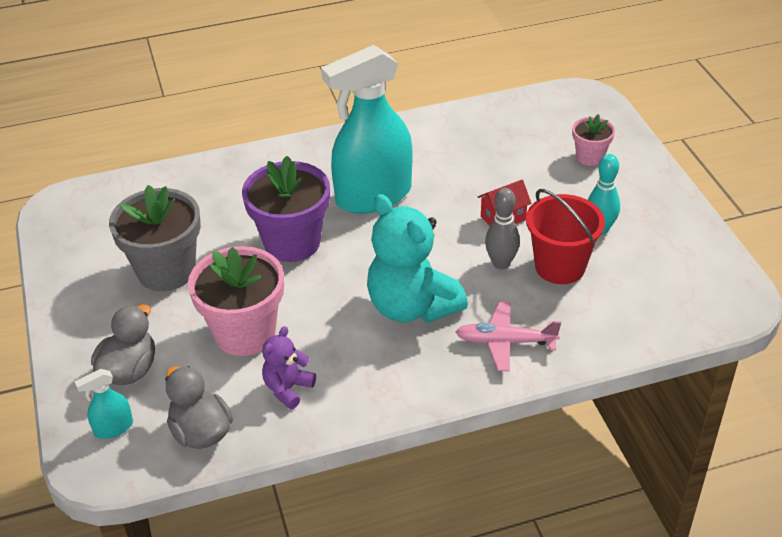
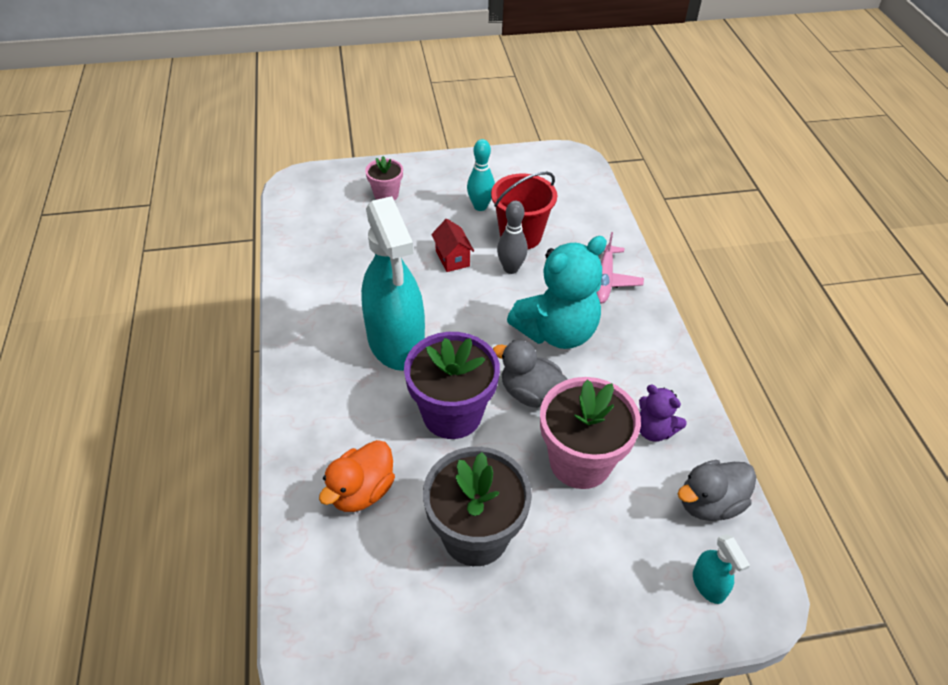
camera: 85 degrees left, 5 degrees up
grey duck [91,305,155,385] -> grey duck moved to [493,340,568,408]
none -> orange duck [319,440,395,512]

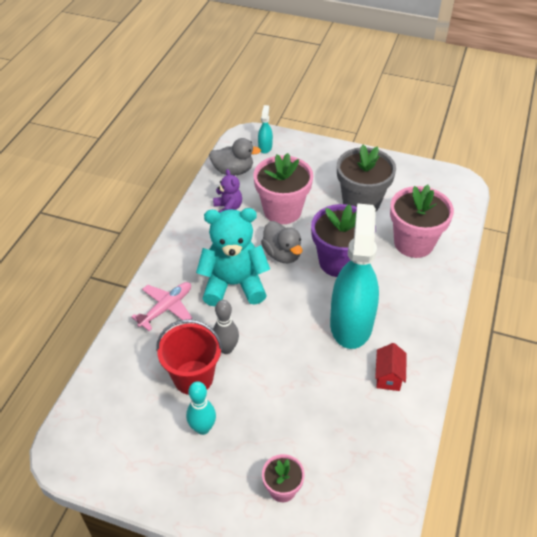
camera: 150 degrees left, 0 degrees up
orange duck [319,440,395,512] -> pink flower pot [390,185,454,258]
red house [431,219,474,272] -> red house moved to [375,343,407,391]

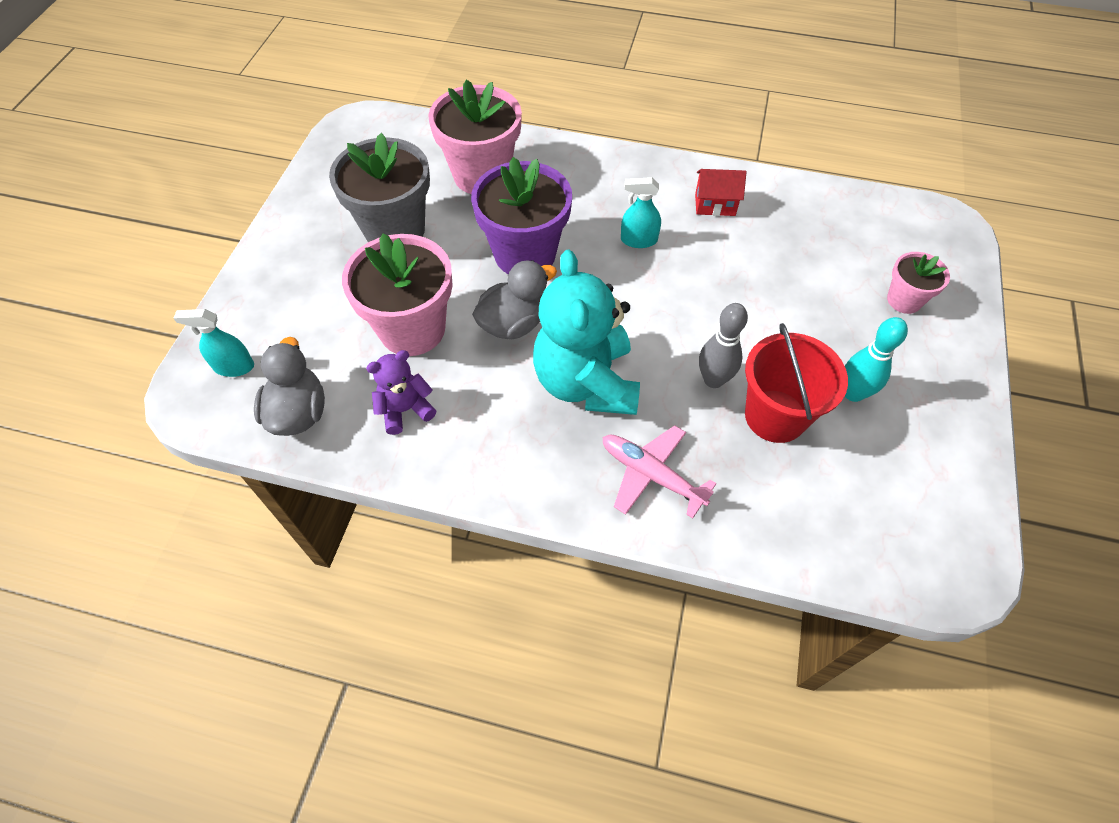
camera: 95 degrees left, 10 degrees up
turquoise spray bottle [330,203,379,349] -> turquoise spray bottle [621,177,661,248], size x0.41

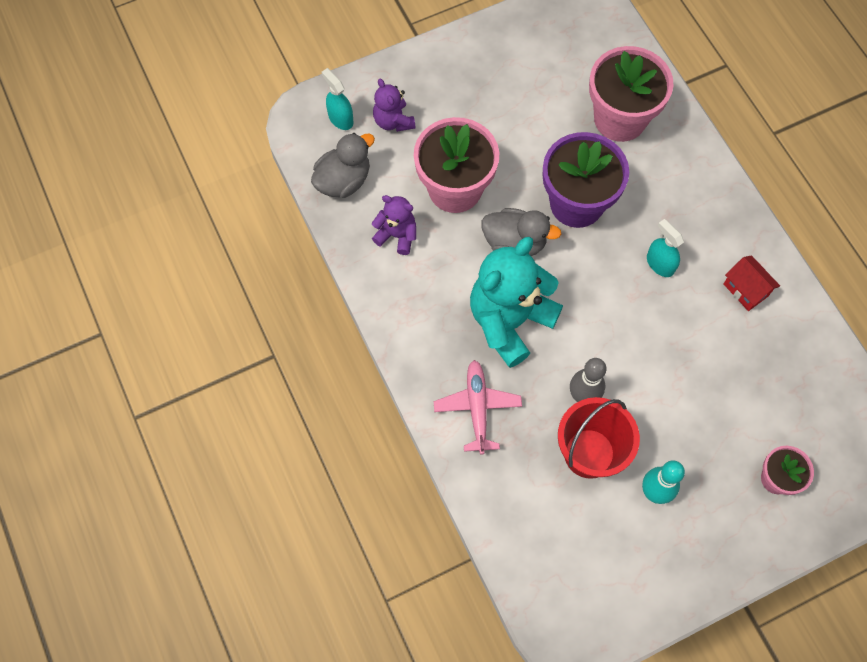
camera: 50 degrees right, 10 degrees up
grey flower pot [329,133,430,242] -> none
none -> purple teddy bear [373,79,416,132]

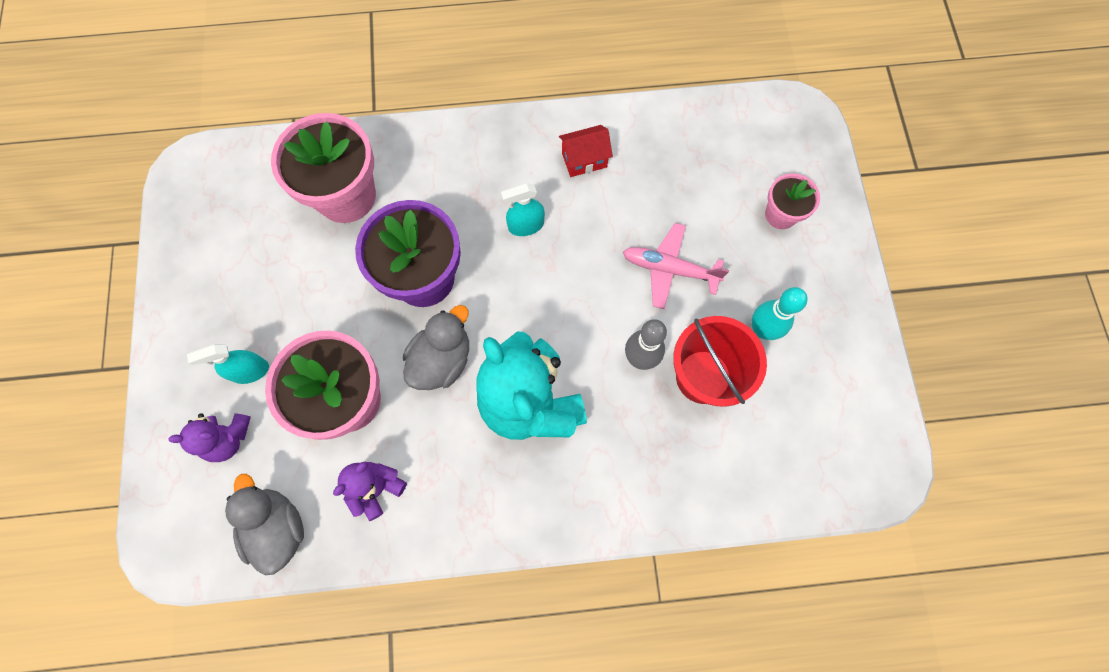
camera: 70 degrees left, 5 degrees up
turquoise spray bottle [321,68,353,130] -> turquoise spray bottle moved to [187,344,269,384]
pink plane [434,360,522,455] -> pink plane moved to [623,223,729,309]

